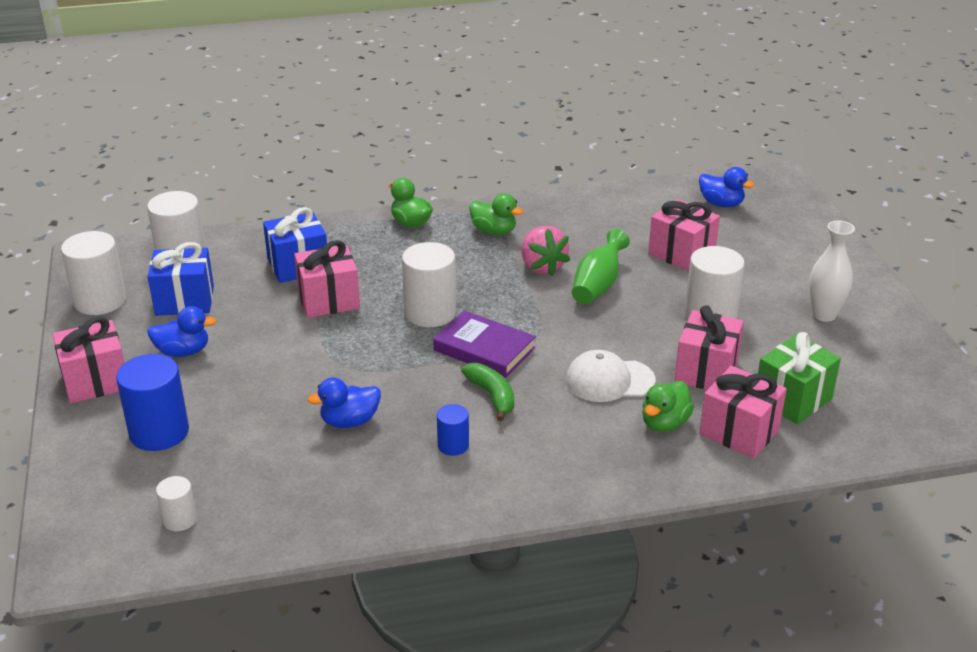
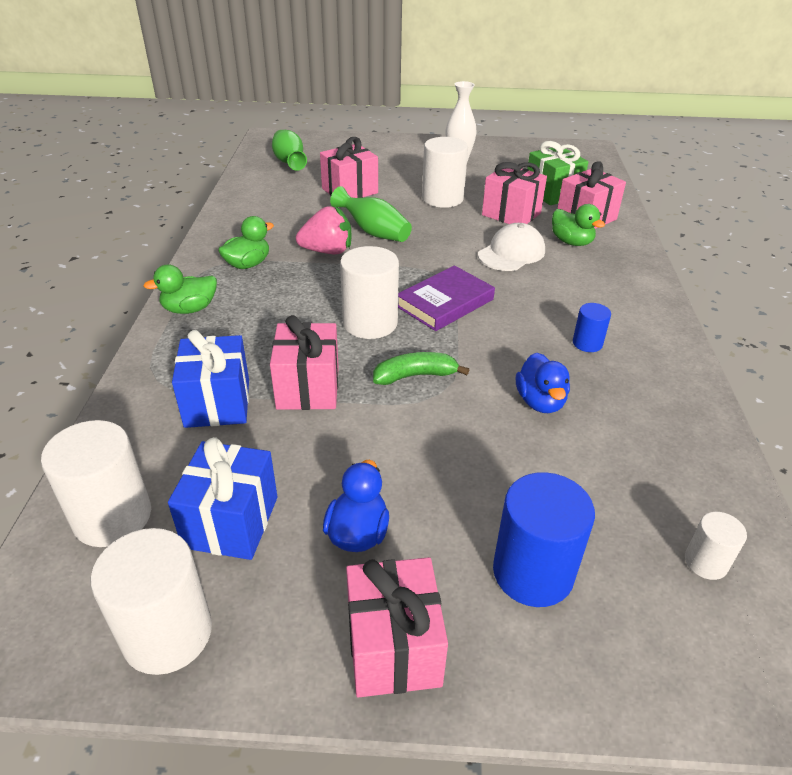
camera: 75 degrees left, 5 degrees up
green banana [461,363,514,422] -> green banana moved to [373,352,469,385]
white cap [566,350,656,402] -> white cap turned 150 degrees counterclockwise [478,223,545,271]
blue duck [699,167,755,207] -> green vase [272,130,307,171]

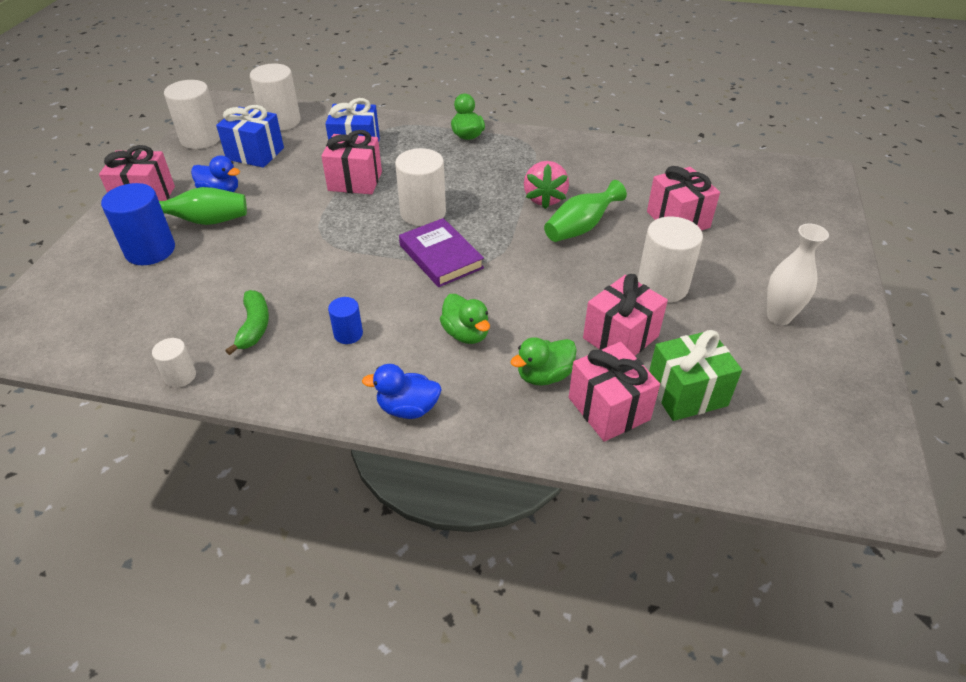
camera: 100 degrees right, 5 degrees up
green duck [218,216,274,269] -> green duck moved to [440,294,490,344]
green vase [272,130,307,171] -> green vase moved to [159,187,247,225]
green banana [373,352,469,385] -> green banana moved to [225,290,269,355]
white cap [478,223,545,271] -> none
blue duck [516,353,570,413] -> blue duck moved to [362,364,442,419]
white cylinder [685,512,747,580] -> white cylinder moved to [152,338,196,388]

